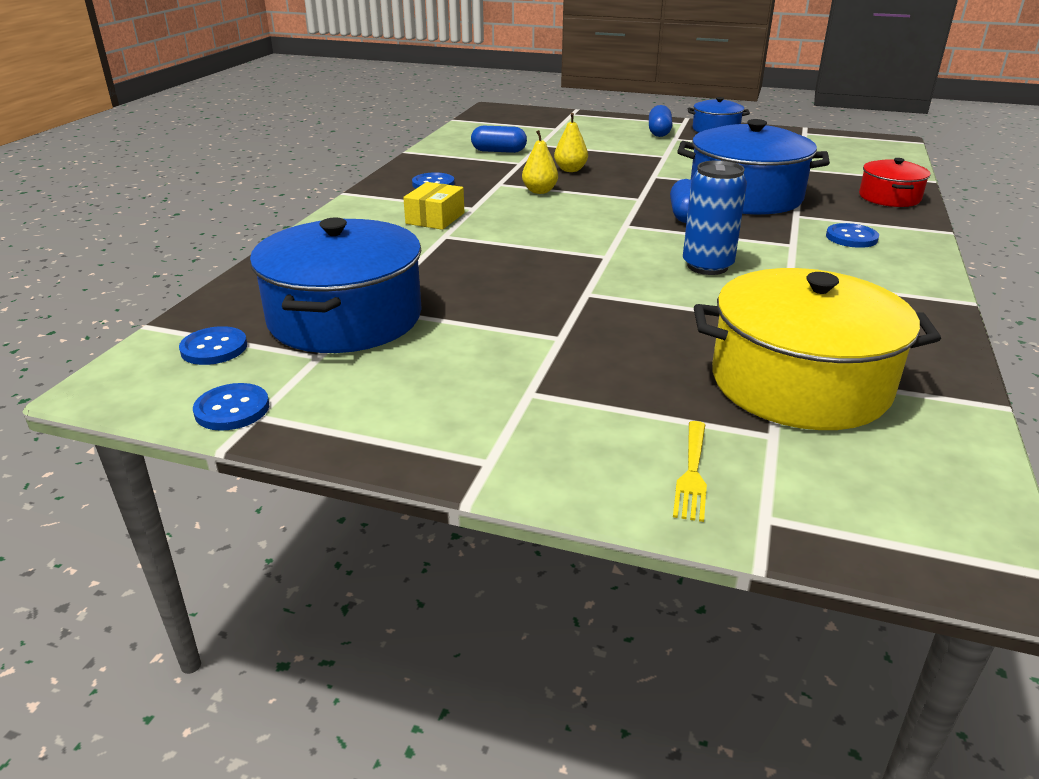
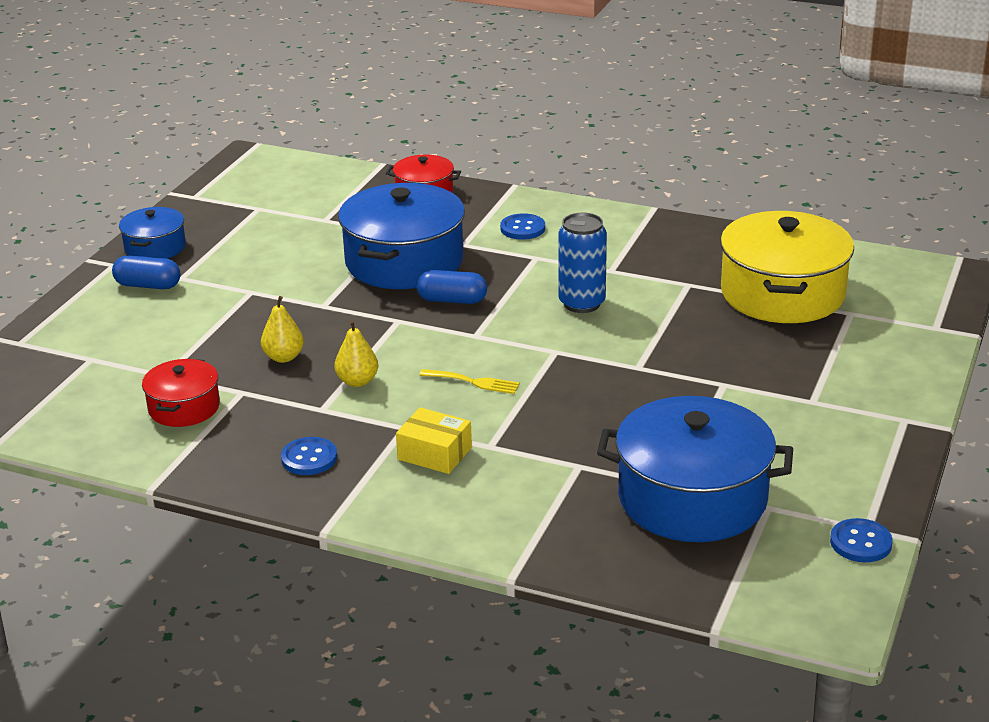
camera: 85 degrees left, 0 degrees up
blue button [179,326,247,365] -> none
blue capsule [471,126,527,153] -> red pot [142,359,220,427]
yellow fork [673,421,707,522] -> yellow fork moved to [419,369,520,394]

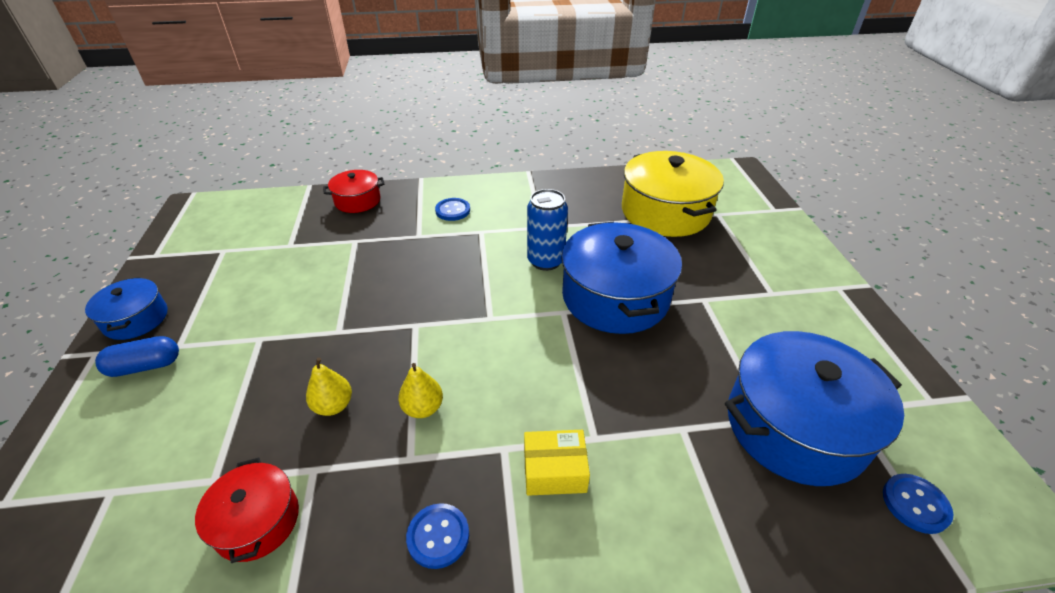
camera: 30 degrees left, 10 degrees up
blue pot [338,183,465,289] -> blue pot moved to [561,221,682,334]
blue capsule [416,270,487,304] -> none
yellow fork [419,369,520,394] -> none
blue button [830,518,893,562] -> blue button moved to [883,474,954,534]

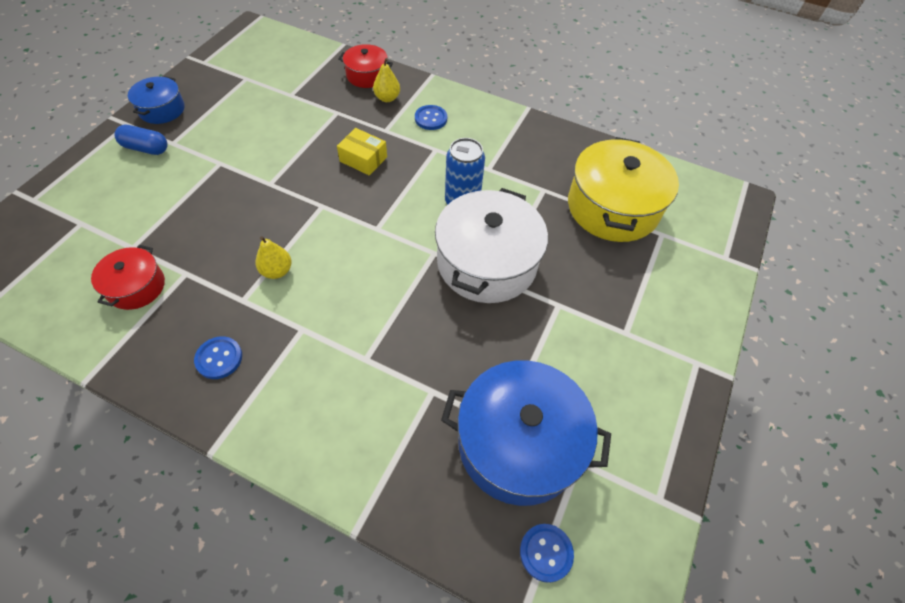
camera: 30 degrees right, 15 degrees up
yellow pear [306,358,352,416] -> yellow pear moved to [373,58,400,102]
yellow box [524,430,590,496] -> yellow box moved to [337,128,387,176]
blue pot [561,221,682,334] -> white pot [435,188,548,303]

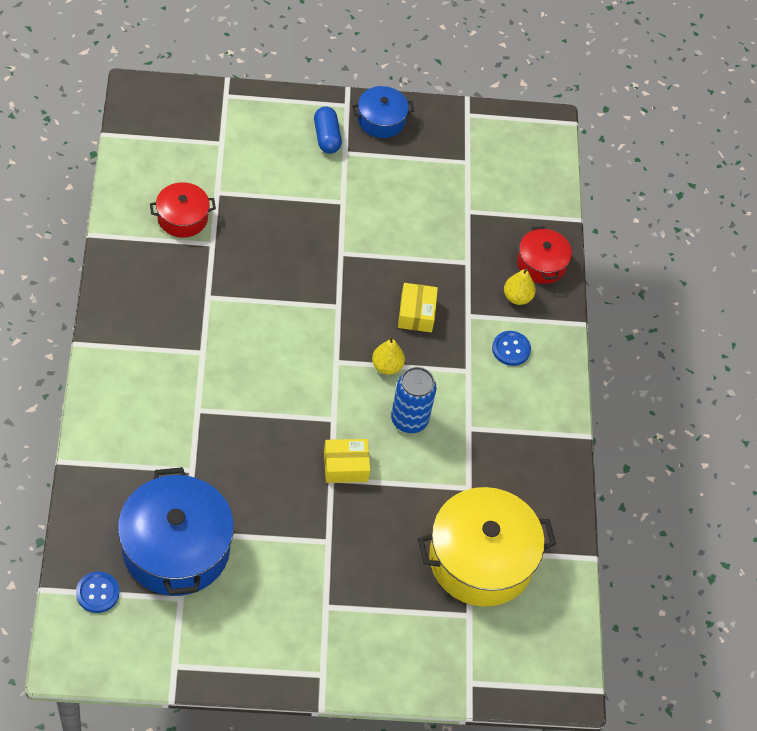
camera: 60 degrees right, 0 degrees up
blue button [194,336,242,379] -> none
yellow pear [255,236,292,279] -> yellow pear moved to [372,336,405,375]
white pot [435,188,548,303] -> yellow box [324,439,370,483]

